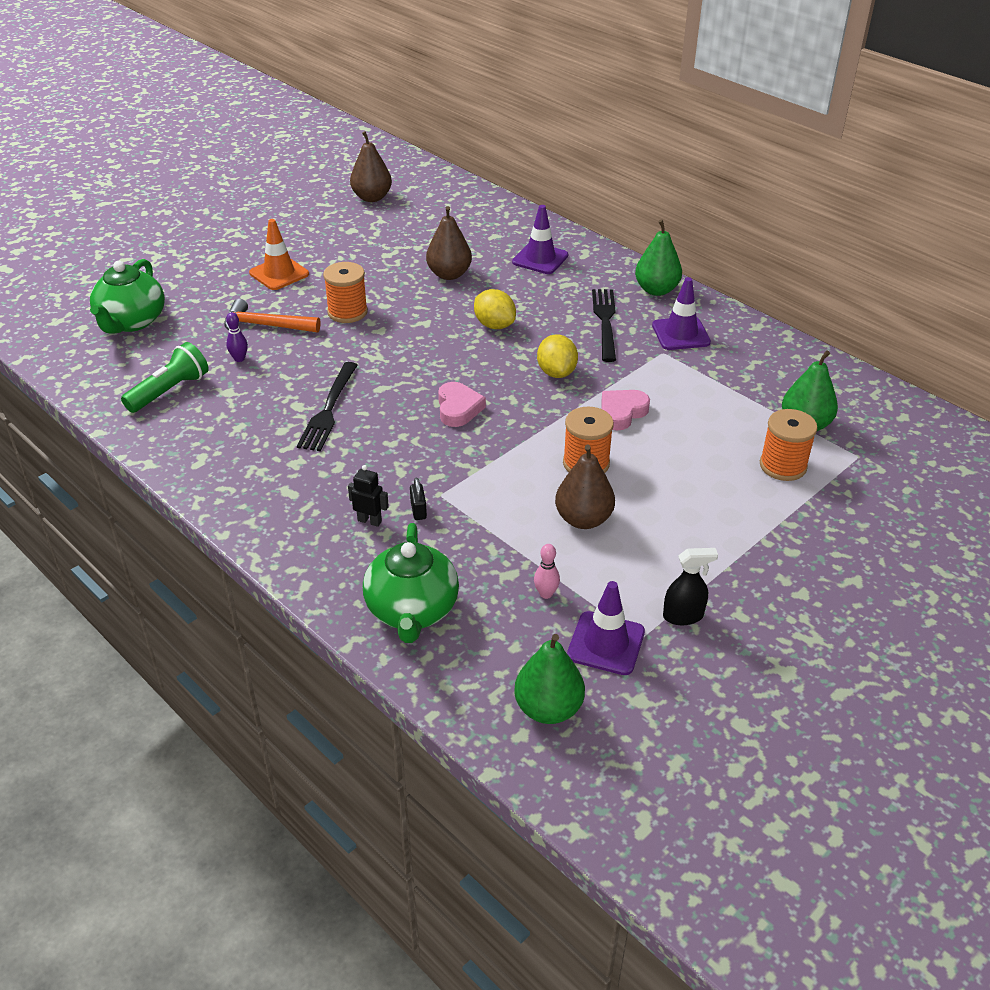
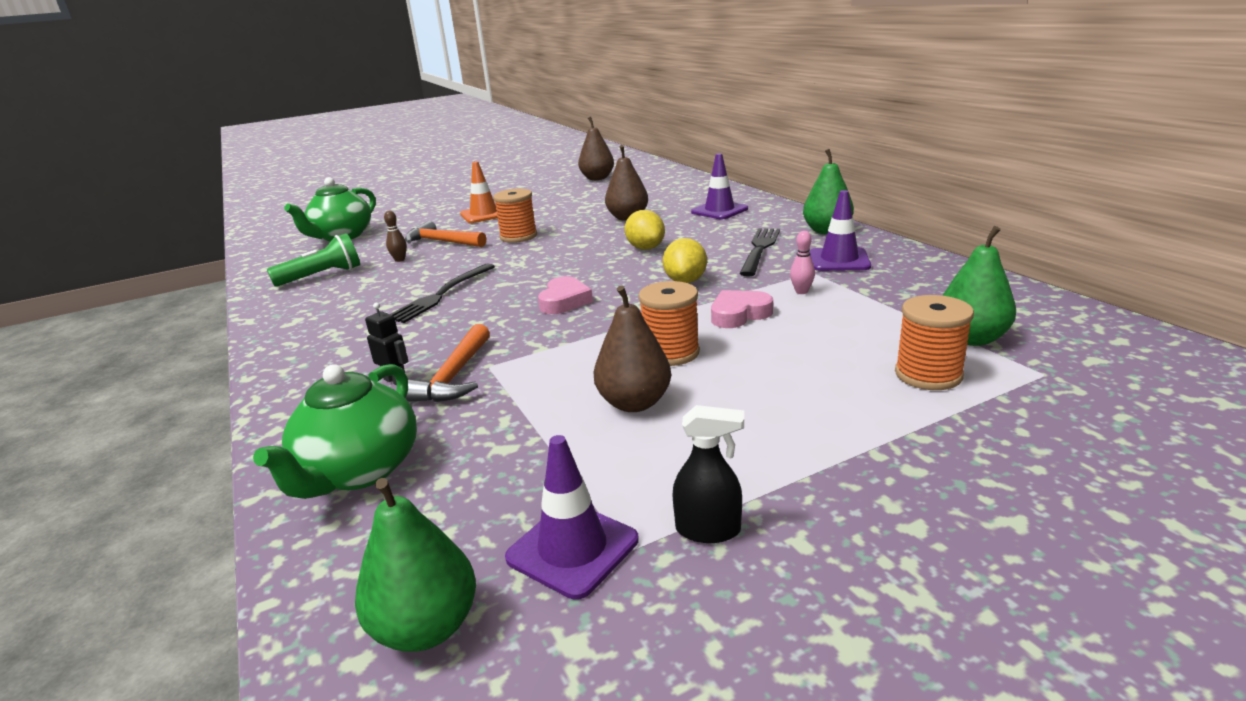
camera: 20 degrees right, 15 degrees down
purple bowling pin [226,312,248,362] -> brown bowling pin [384,211,407,262]
black padlock [410,478,427,520] -> orange hammer [406,324,490,402]
pink bowling pin [534,544,560,599] -> pink bowling pin moved to [790,231,815,294]

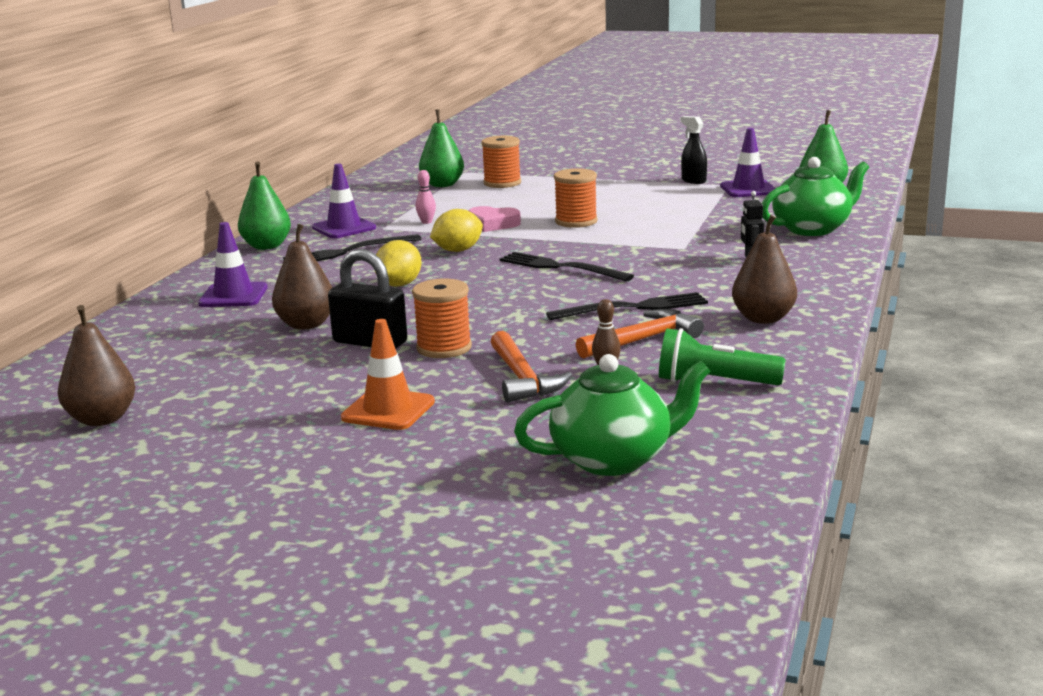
camera: 135 degrees left, 5 degrees down
orange hammer [406,324,490,402] -> orange hammer moved to [576,309,704,358]
pink heart [538,276,593,314] -> black fork [500,252,634,282]
brown pear [594,286,671,412] -> brown pear moved to [732,215,797,324]
none -> black padlock [328,249,407,349]

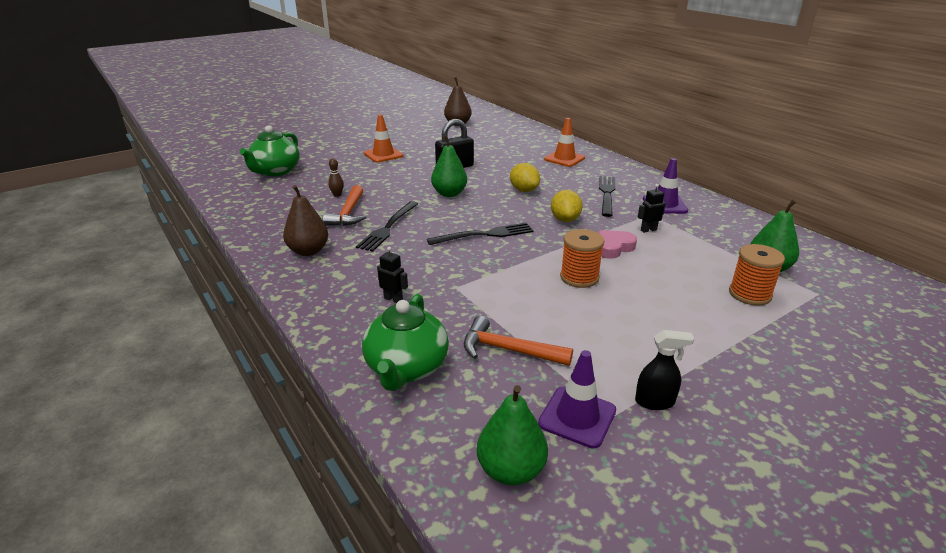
camera: 125 degrees right, 10 degrees up
purple traffic cone [198,222,268,307] -> orange traffic cone [544,118,585,167]
green pear [238,161,291,250] -> green pear moved to [431,135,467,197]
brown pear [272,224,332,330] -> none
orange spool [412,279,472,358] -> none
pink bowling pin [416,170,436,224] -> black robot [638,184,666,233]
orange hammer [491,331,572,403] -> orange hammer moved to [464,316,573,366]
green flashlight [659,328,786,385] -> none

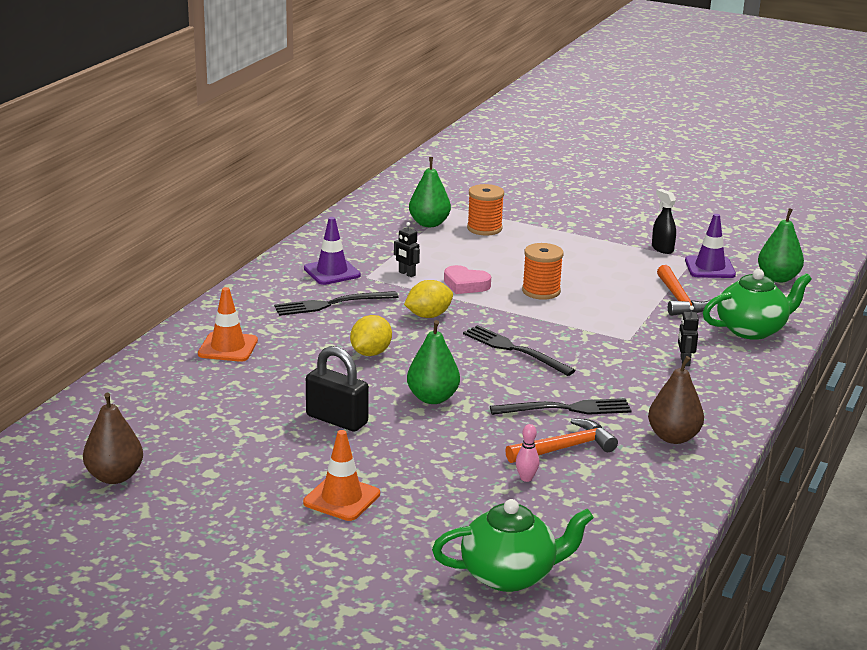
camera: 120 degrees left, 5 degrees down
brown bowling pin [328,158,344,197] -> pink bowling pin [516,424,539,482]

